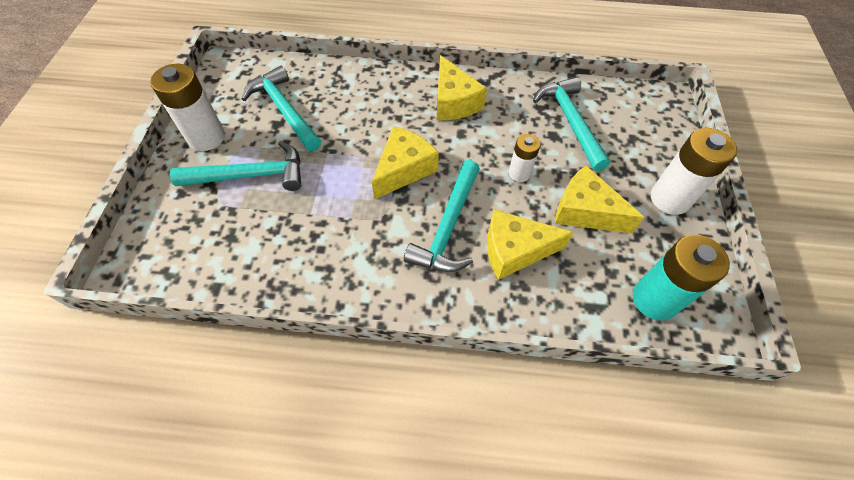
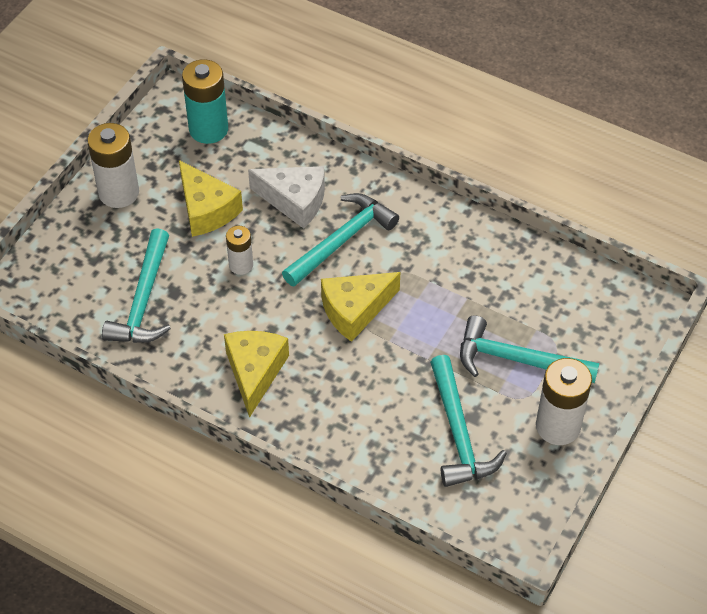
camera: 155 degrees left, 5 degrees down
yellow cheese [487,209,574,280] -> white cheese [248,166,325,229]

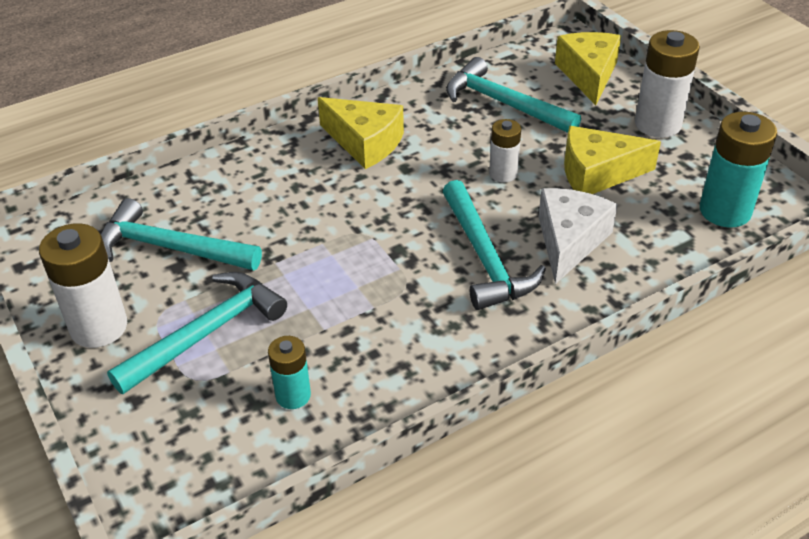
camera: 120 degrees right, 10 degrees down
white cheese [248,166,325,229] -> white cheese turned 150 degrees clockwise [539,188,618,284]
yellow cheese [321,272,400,342] -> yellow cheese moved to [555,32,621,105]
none -> turquoise battery [268,336,311,409]

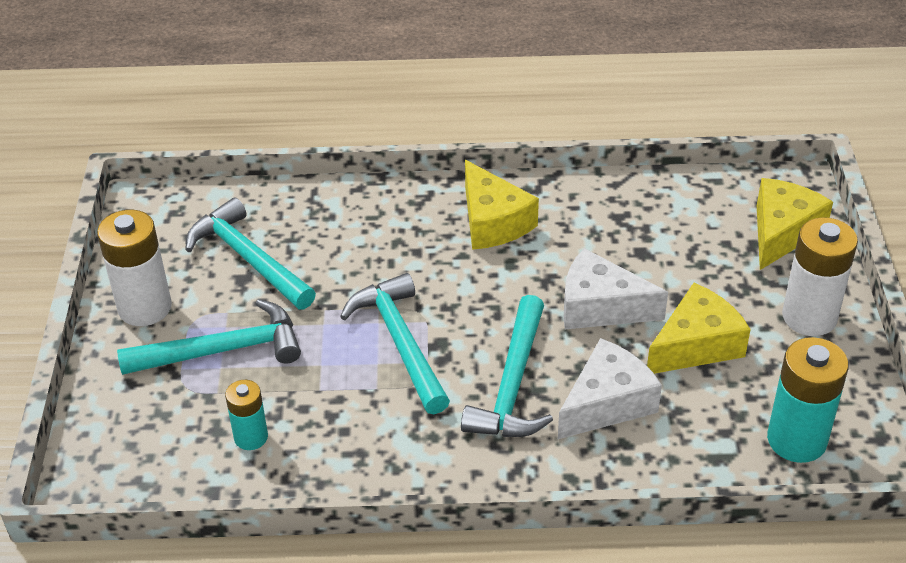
camera: 30 degrees right, 0 degrees up
turquoise hammer [446,57,581,133] -> turquoise hammer moved to [340,273,450,414]
white battery [489,119,521,183] -> white cheese [563,248,668,329]
yellow cheese [564,126,661,194] -> yellow cheese turned 120 degrees clockwise [647,283,751,374]

